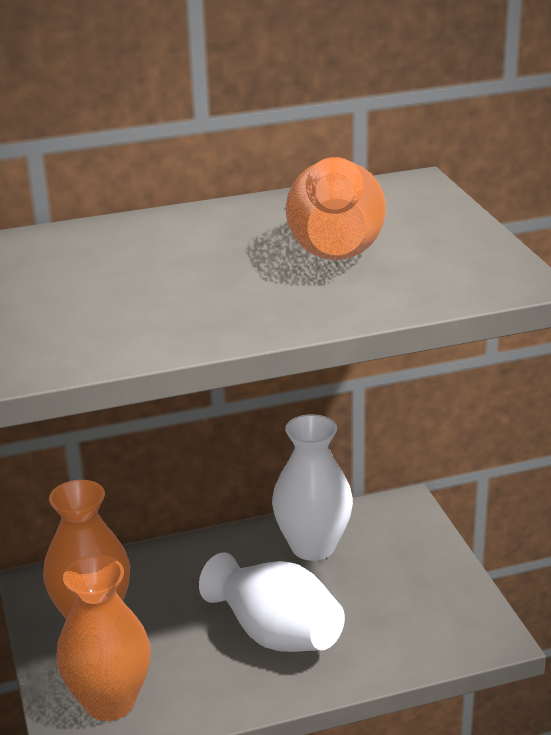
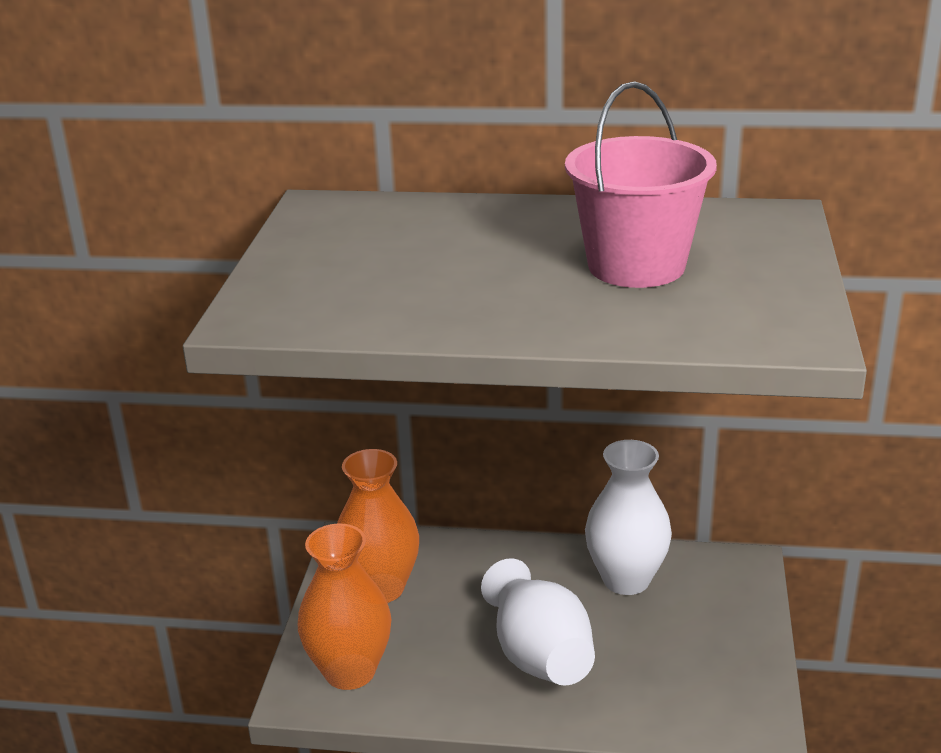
camera: 25 degrees right, 0 degrees up
orange vase [286,157,386,260] -> pink bucket [565,81,717,288]

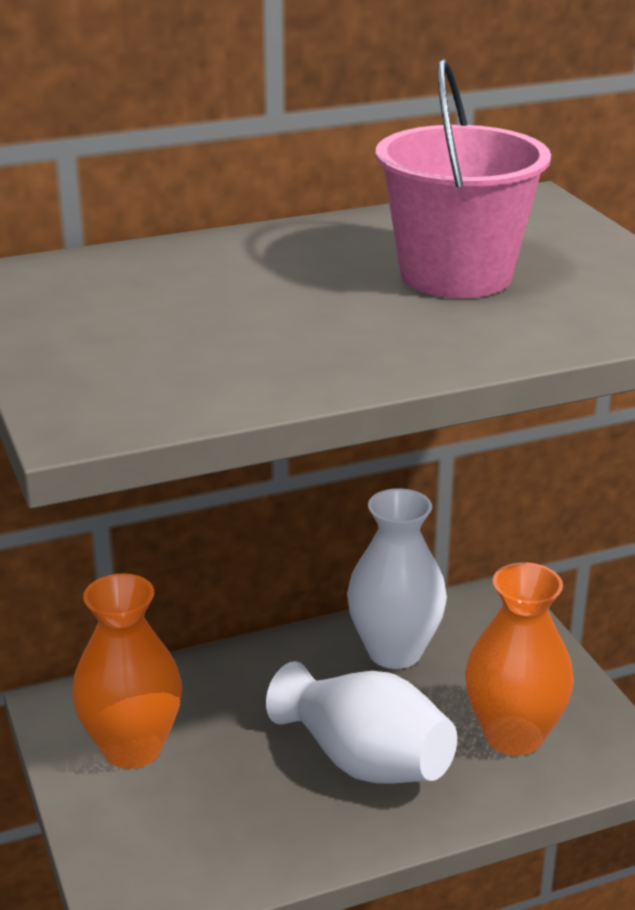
camera: 30 degrees left, 0 degrees up
orange vase [298,524,391,690] -> orange vase moved to [465,562,574,756]

